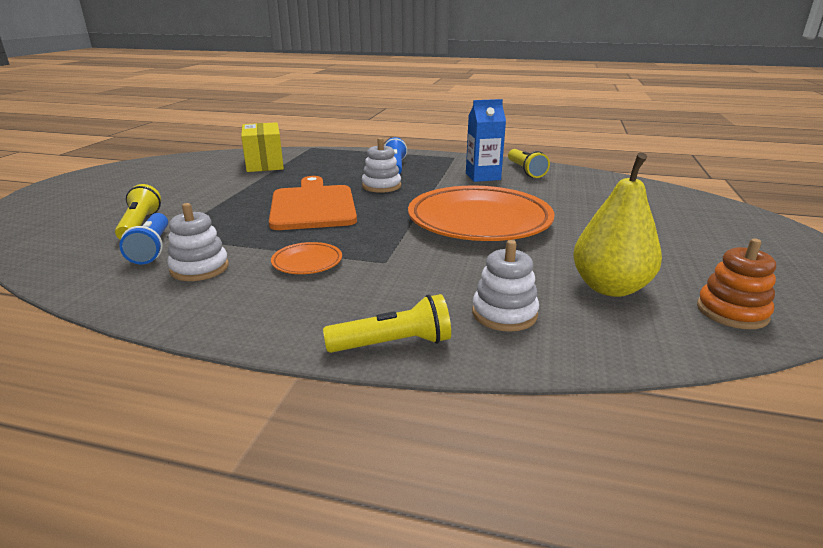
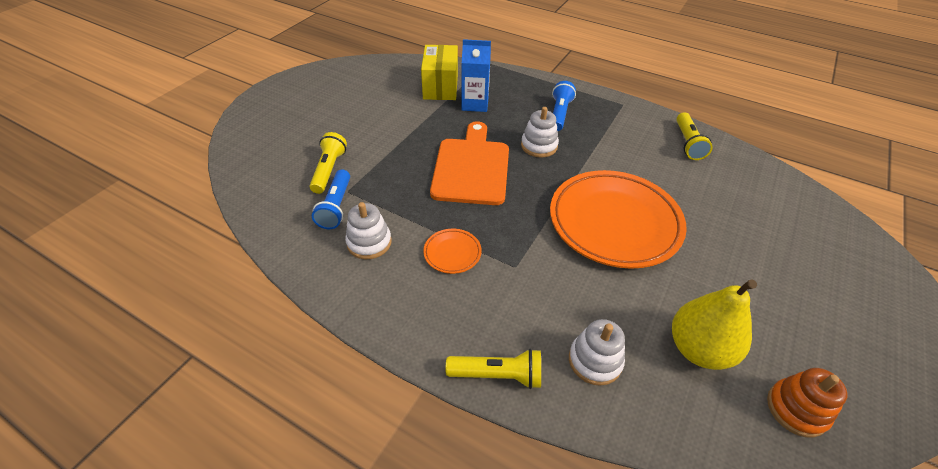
camera: 15 degrees right, 20 degrees up
blue carton [466,99,506,182] -> blue carton moved to [461,39,491,112]

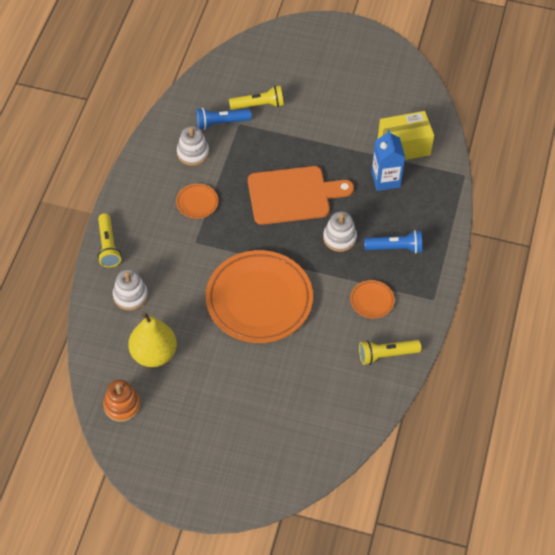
camera: 75 degrees right, 10 degrees up
none -> orange plate [350,280,395,318]

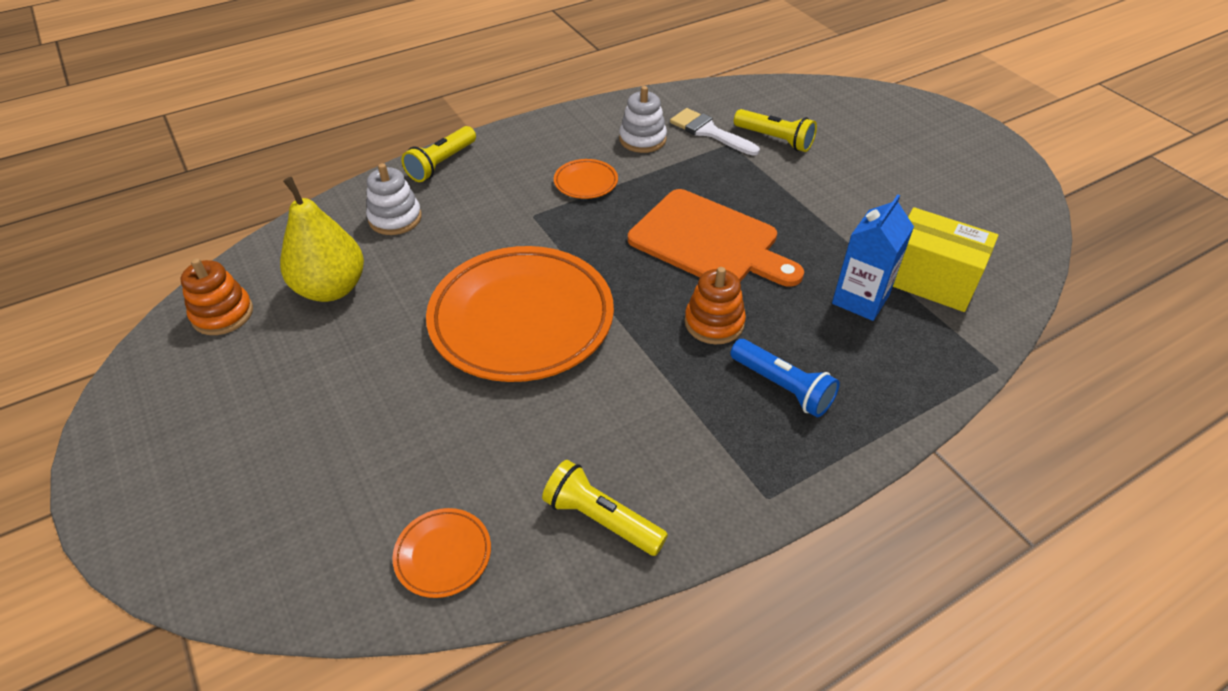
camera: 45 degrees right, 10 degrees down
blue flashlight [196,108,252,130] -> white brush [670,108,760,156]
white stacking toy [323,211,357,252] -> orange stacking toy [684,267,746,344]
orange plate [350,280,395,318] -> orange plate moved to [392,508,491,598]

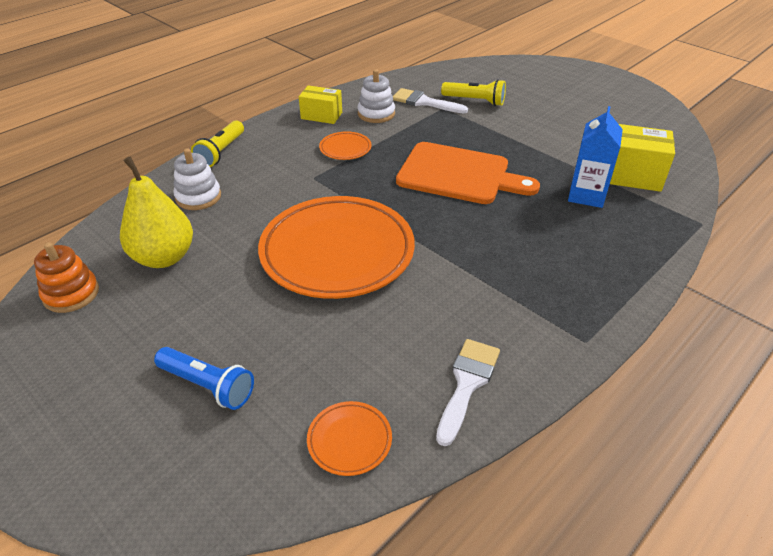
camera: 15 degrees left, 5 degrees down
yellow flashlight [542,460,668,556] -> white brush [436,339,500,446]
orange stacking toy [684,267,746,344] -> none
blue flashlight [730,339,840,417] -> blue flashlight moved to [154,347,254,410]
none -> yellow box [299,85,342,124]

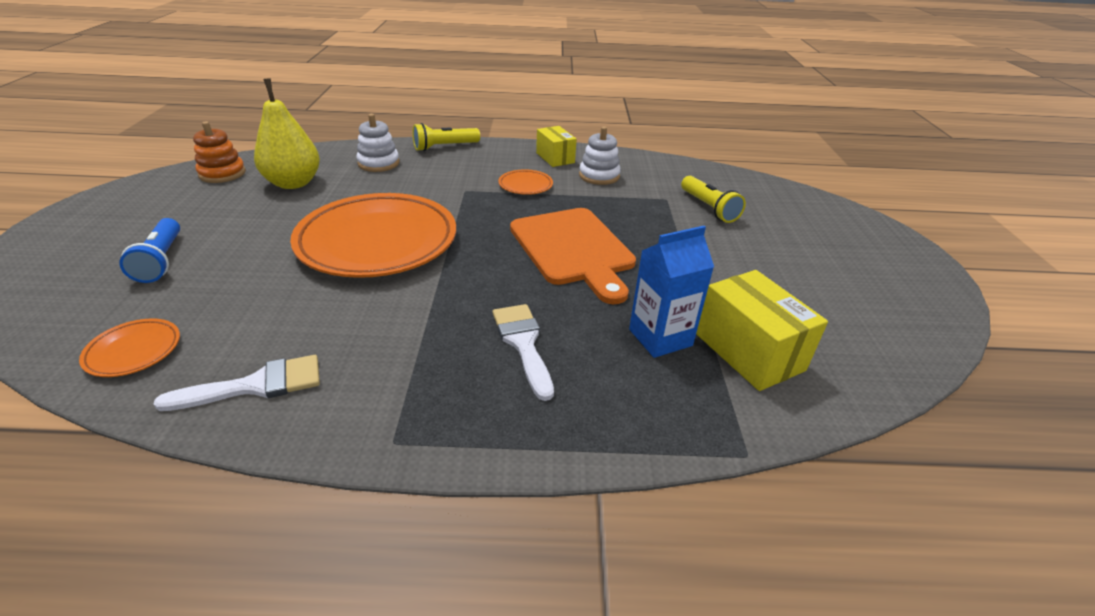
camera: 45 degrees right, 5 degrees down
white brush [393,88,468,113] -> white brush moved to [492,304,554,401]

